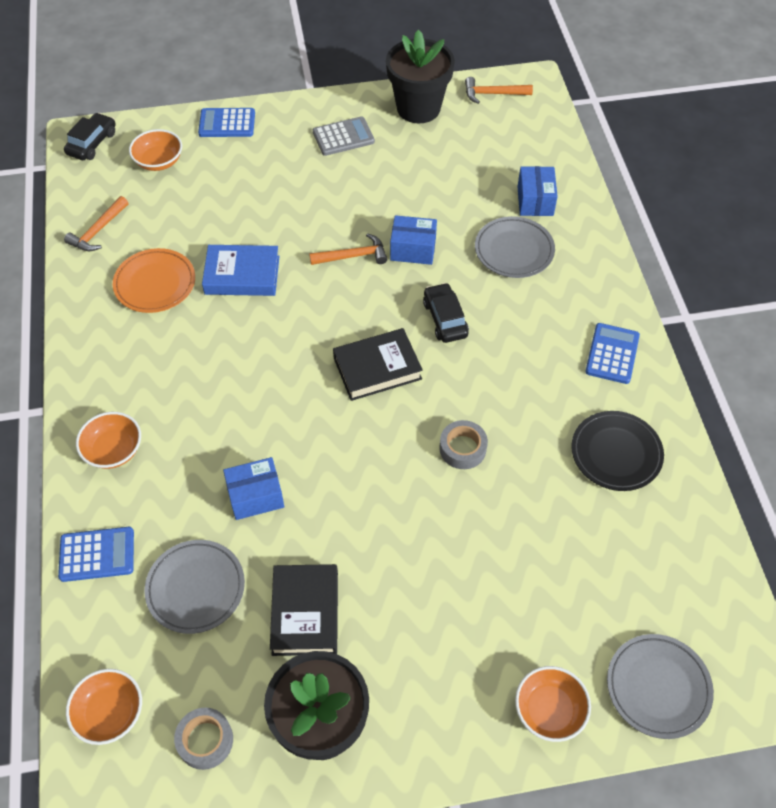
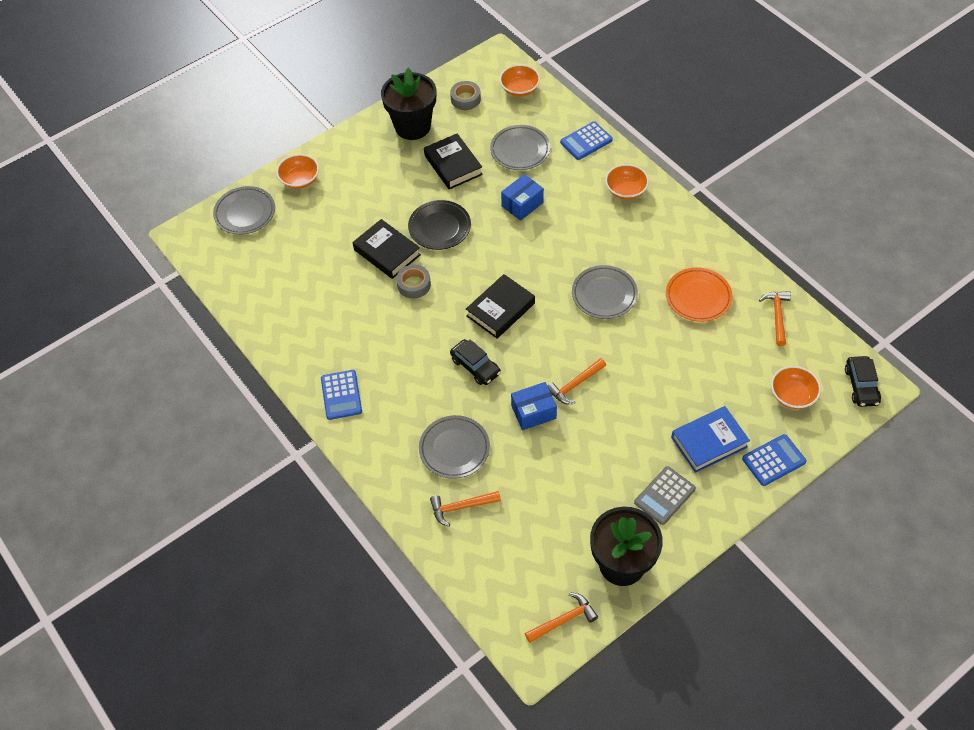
camera: 155 degrees right, 0 degrees up
blue book [202,245,280,296] -> blue book moved to [671,406,750,473]
blue box [517,166,558,216] -> orange hammer [430,491,501,527]
black plate [571,411,664,491] -> black plate moved to [408,200,471,250]
none -> black book [353,219,421,279]
none -> grey plate [572,265,638,319]

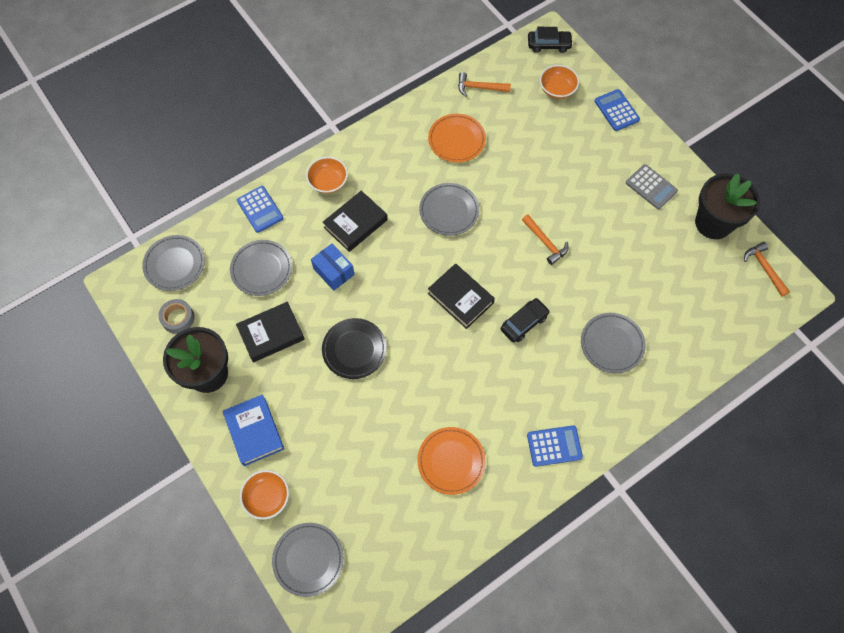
camera: 90 degrees left, 10 degrees up
black book [353,219,421,279] -> black book moved to [322,191,388,252]
grey tape [396,265,431,299] -> none
orange hammer [430,491,501,527] -> none
orange bowl [499,64,540,97] -> grey plate [142,235,205,291]
blue box [511,382,557,430] -> none
blue book [671,406,750,473] -> blue book moved to [223,394,284,466]
none -> orange plate [417,427,486,495]

